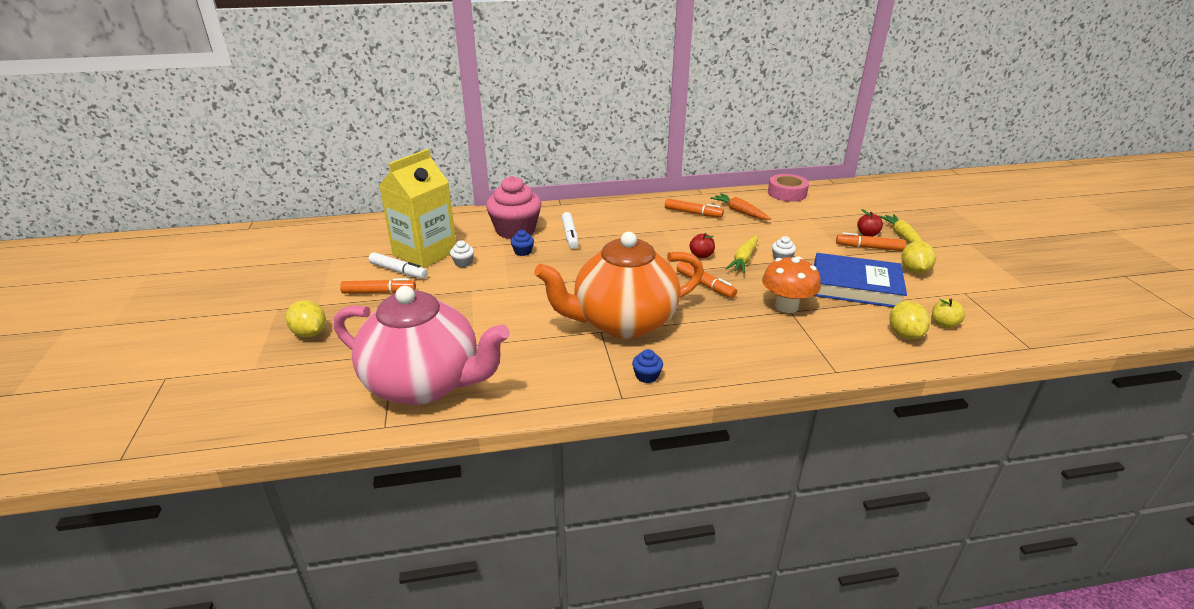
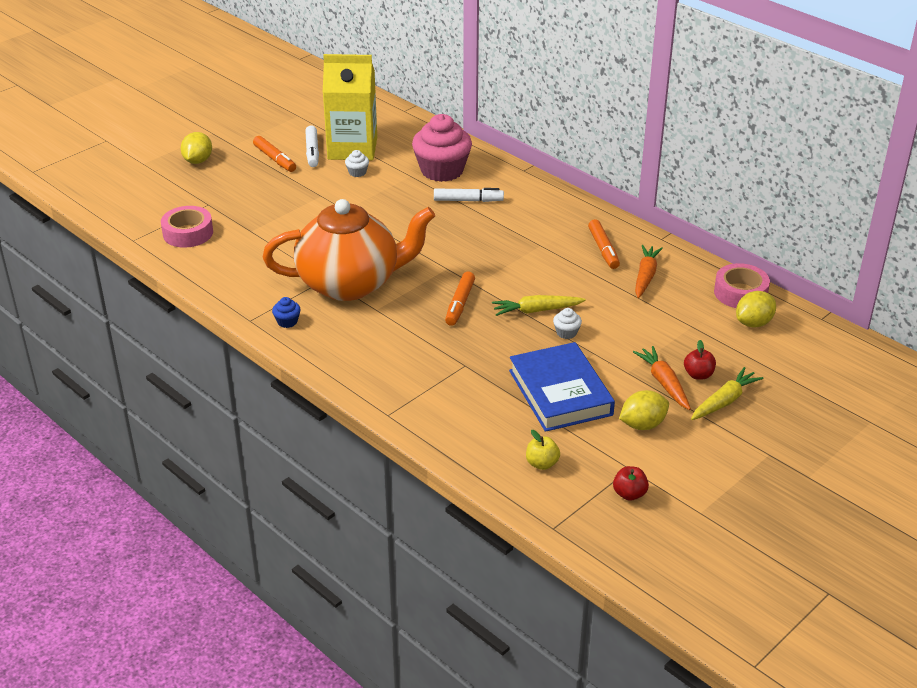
camera: 55 degrees right, 5 degrees up
pink teapot [334,286,510,405] -> pink tape [161,206,213,248]
blue cupcake [511,230,534,256] -> none
orange teapot [534,232,704,339] -> orange teapot turned 135 degrees clockwise [263,199,435,301]
white marker [562,212,579,249] -> white marker turned 135 degrees counterclockwise [434,188,504,202]
red apple [689,233,715,258] -> red apple moved to [613,466,649,501]
orange mushroom [762,256,821,313] -> none
orange marker [836,232,906,251] -> orange carrot [633,346,691,410]
yellow lemon [889,301,930,339] -> yellow lemon moved to [736,291,776,328]

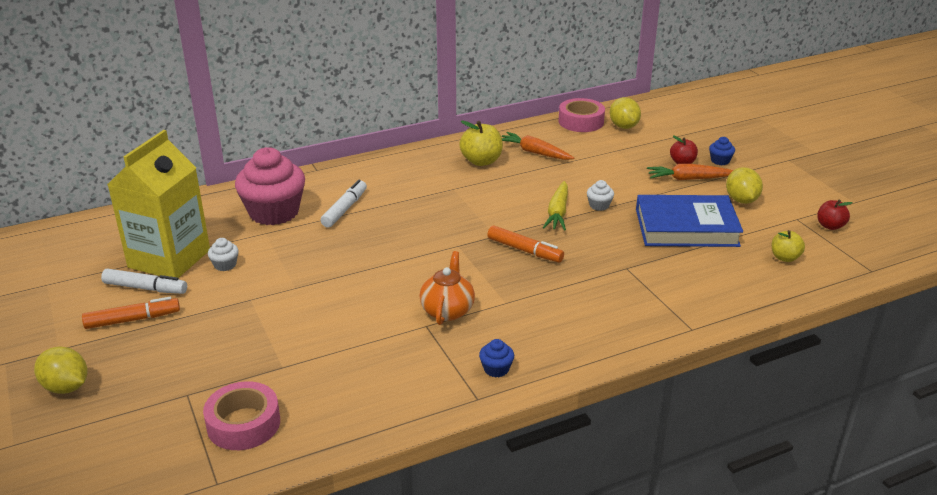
camera: 70 degrees left, 5 degrees down
orange teapot [263,199,435,301] -> orange teapot [419,251,475,325], size x0.45
orange marker [588,219,620,269] -> yellow apple [459,120,503,166]
yellow carrot [691,367,763,420] -> blue cupcake [709,137,735,165]

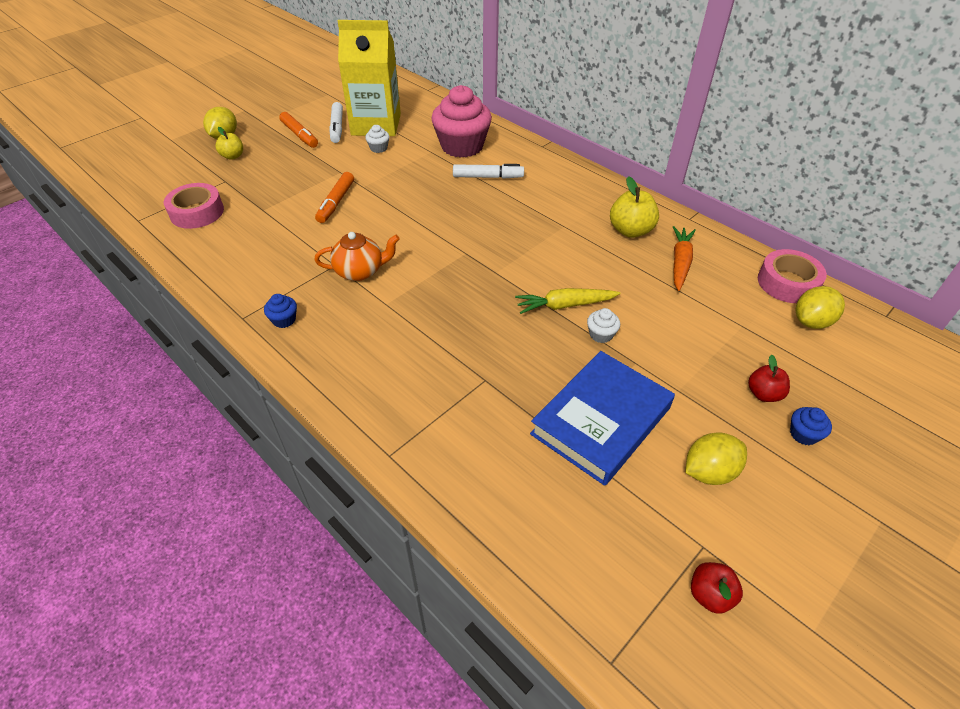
camera: 70 degrees right, 15 degrees up
orange marker [487,225,564,262] -> orange marker moved to [315,172,354,223]
blue book [636,195,743,247] -> blue book turned 60 degrees clockwise [530,351,675,486]
orange carrot [647,164,734,180] -> none
yellow apple [772,230,805,262] -> yellow apple moved to [215,127,243,160]

